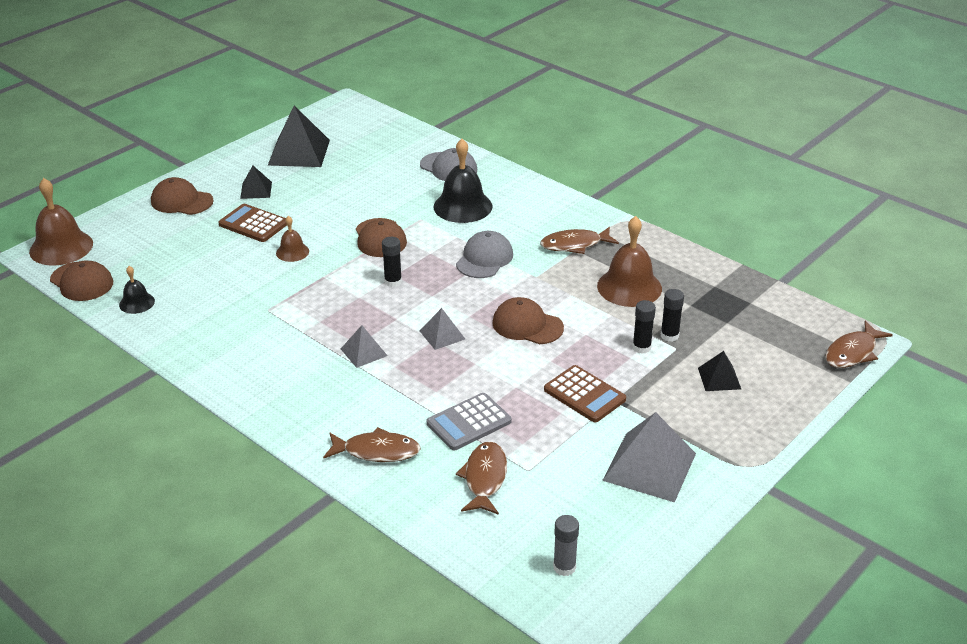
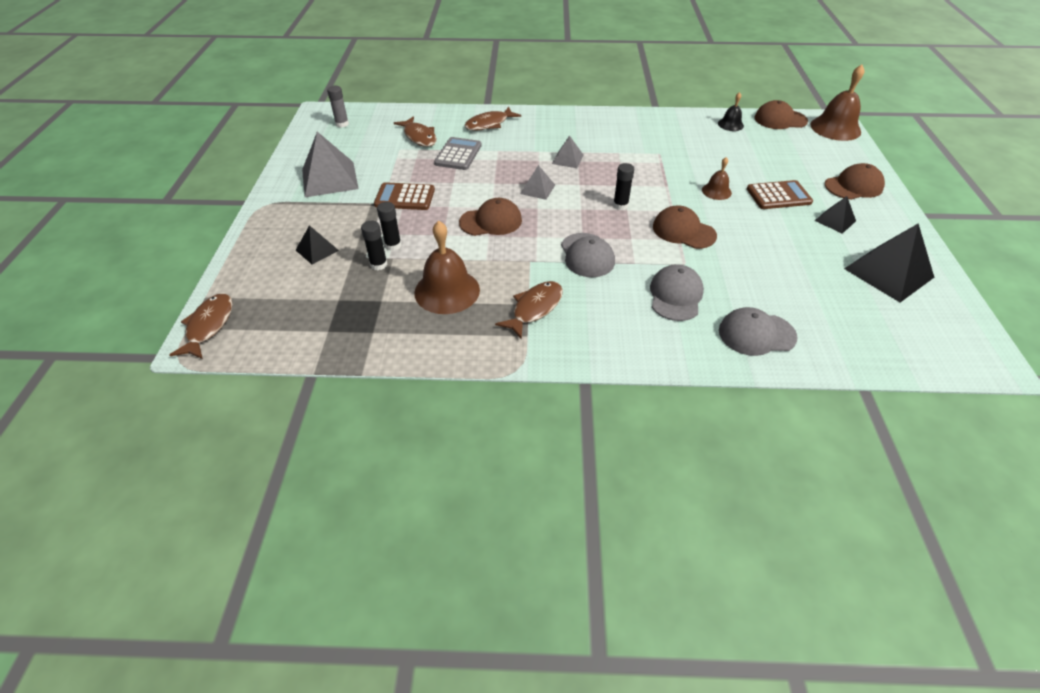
camera: 140 degrees right, 10 degrees up
black bell [434,139,492,223] -> grey cap [650,264,704,321]

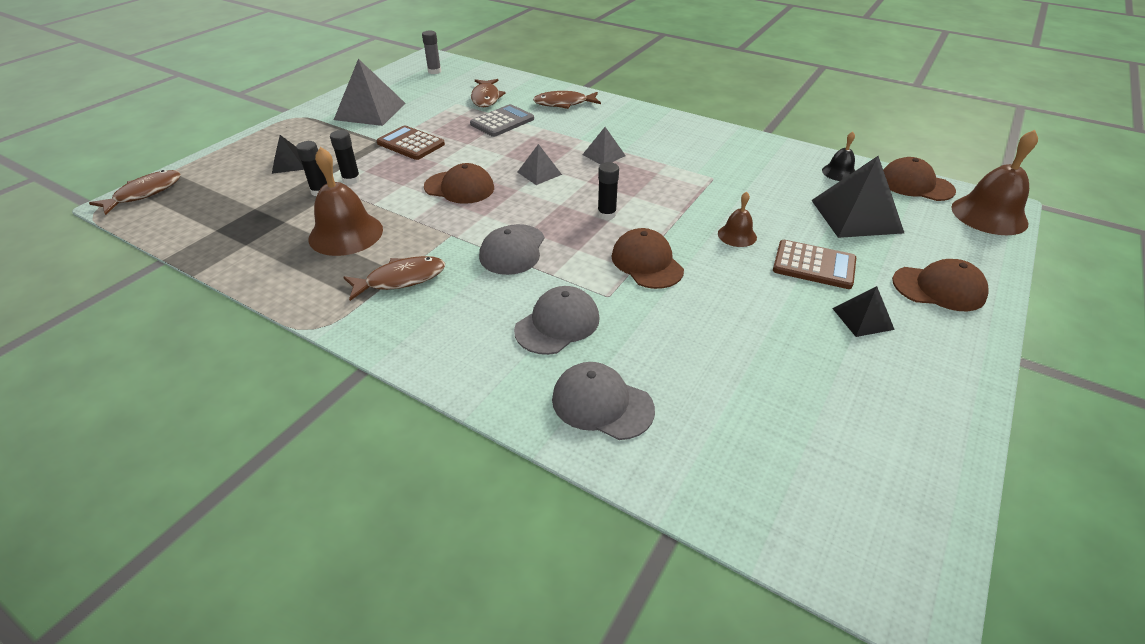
camera: 30 degrees right, 5 degrees down
black pyramid [844,223,934,302] -> black pyramid moved to [811,156,904,238]

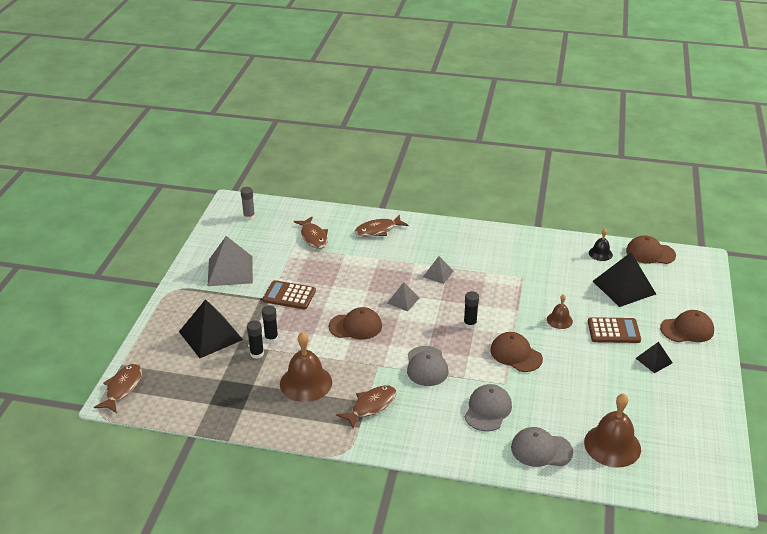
camera: 20 degrees left, 5 degrees down
black pyramid [272,135,304,174] -> black pyramid [179,299,243,358], size x1.90
grey calculator [470,104,534,137] -> none
brown bell [951,130,1038,235] -> brown bell moved to [584,393,641,467]

